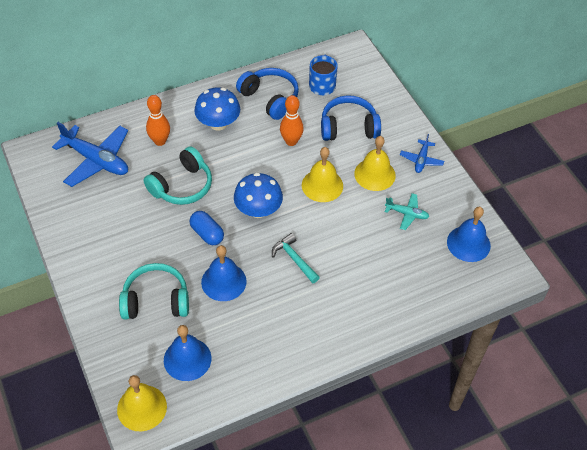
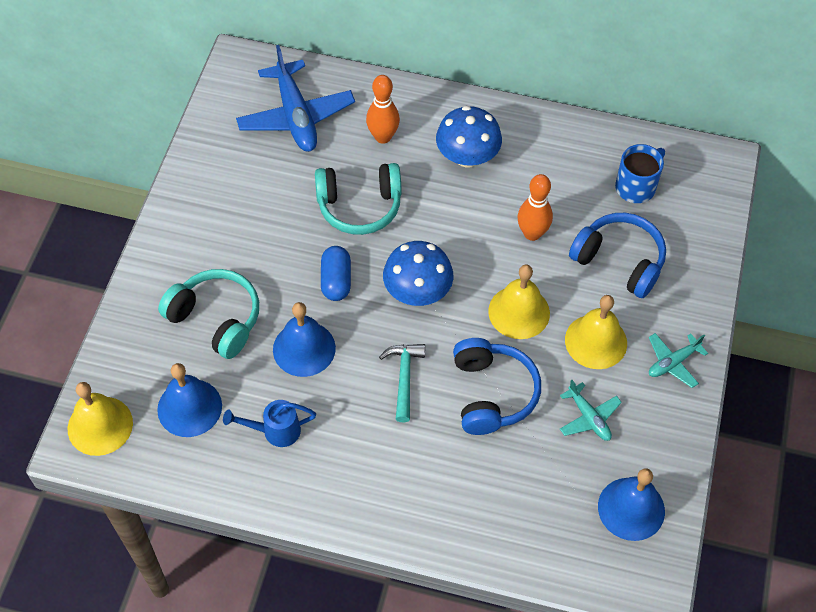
camera: 40 degrees right, 5 degrees up
blue headphones [236,68,299,120] -> blue headphones moved to [453,338,541,435]
blue plane [400,134,444,173] -> turquoise plane [649,333,708,388]
none -> blue watering can [223,400,316,447]

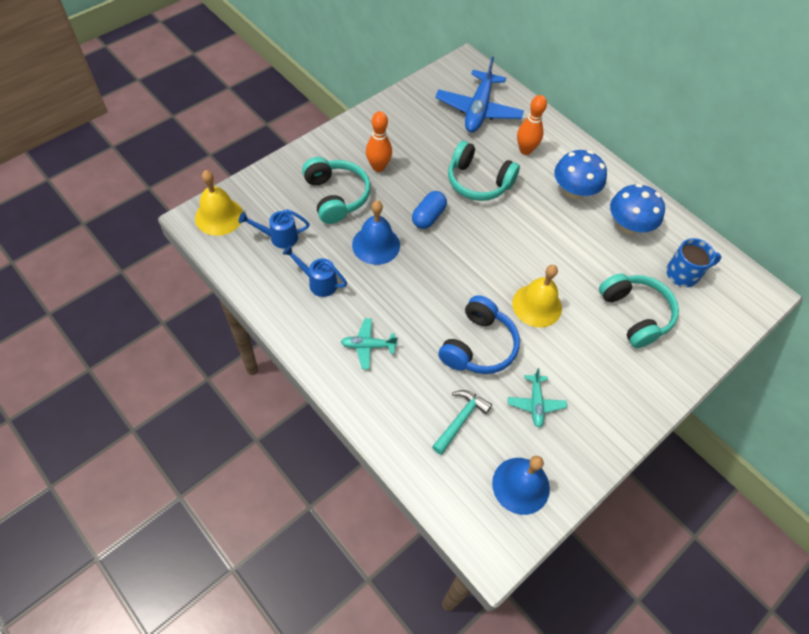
camera: 30 degrees right, 0 degrees up
blue bell [157,363,222,437] -> blue watering can [239,209,310,249]
turquoise hammer [379,344,425,422] -> turquoise hammer moved to [432,390,492,455]
blue mushroom [383,241,453,306] -> blue mushroom moved to [610,183,665,234]
orange bowling pin [517,174,553,241] -> orange bowling pin moved to [366,111,392,172]
yellow bell [565,295,627,369] -> none
blue headphones [569,213,666,298] -> turquoise headphones [599,273,679,348]
turquoise plane [649,333,708,388] -> turquoise plane moved to [341,318,398,369]

